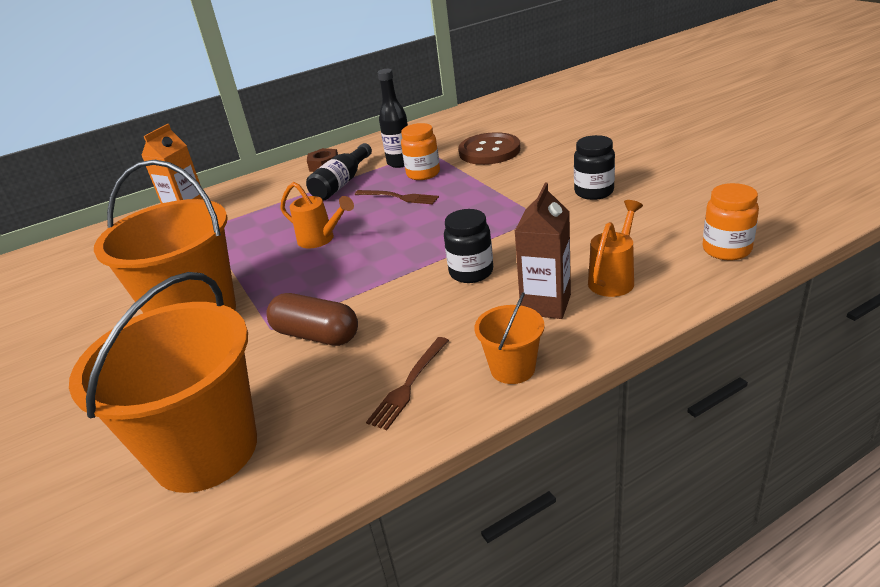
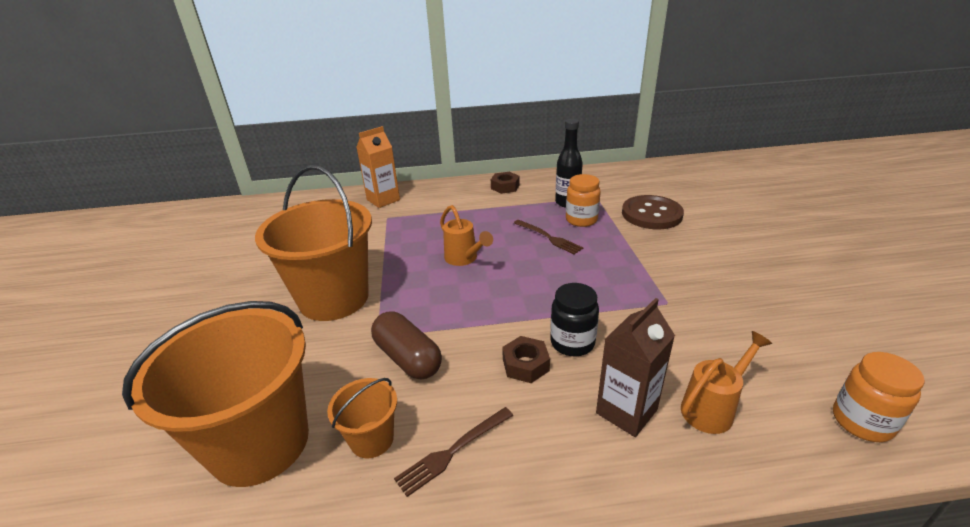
camera: 20 degrees right, 0 degrees up
black bottle [306,143,372,200] -> none
orange bucket [474,292,545,384] -> orange bucket moved to [327,378,397,458]
black jar [574,135,615,200] -> none
none -> brown nut [502,336,550,383]

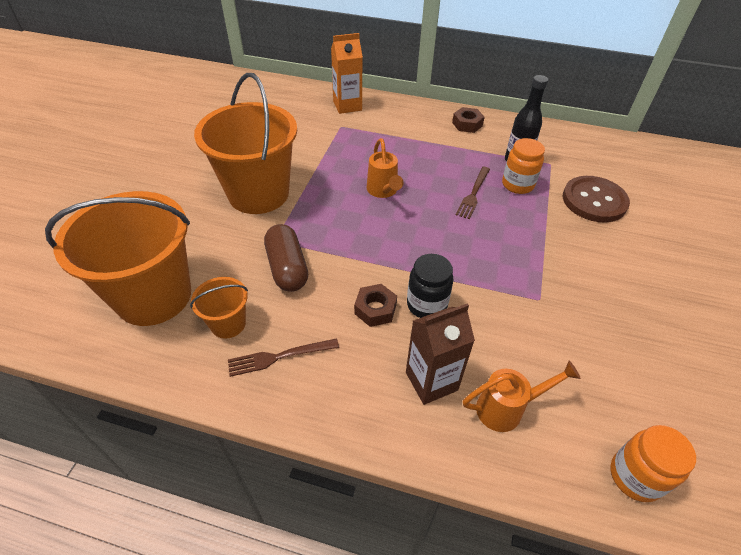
camera: 20 degrees right, 15 degrees up
brown fork [514,220,583,255] -> brown fork turned 45 degrees clockwise [456,167,490,219]

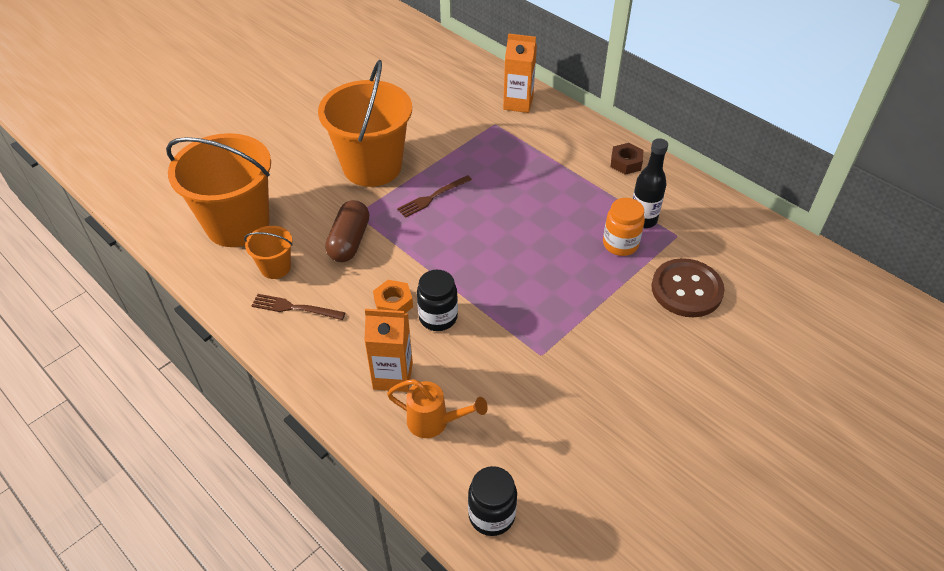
camera: 30 degrees right, 0 degrees up
brown nut [354,284,397,327] -> orange nut [373,280,413,313]
orange watering can [367,138,403,198] -> none
brown carton [406,303,475,405] -> orange carton [364,309,413,392]
brown fork [456,167,490,219] -> brown fork moved to [397,175,472,218]
orange jar [611,425,696,502] -> black jar [468,466,517,536]

